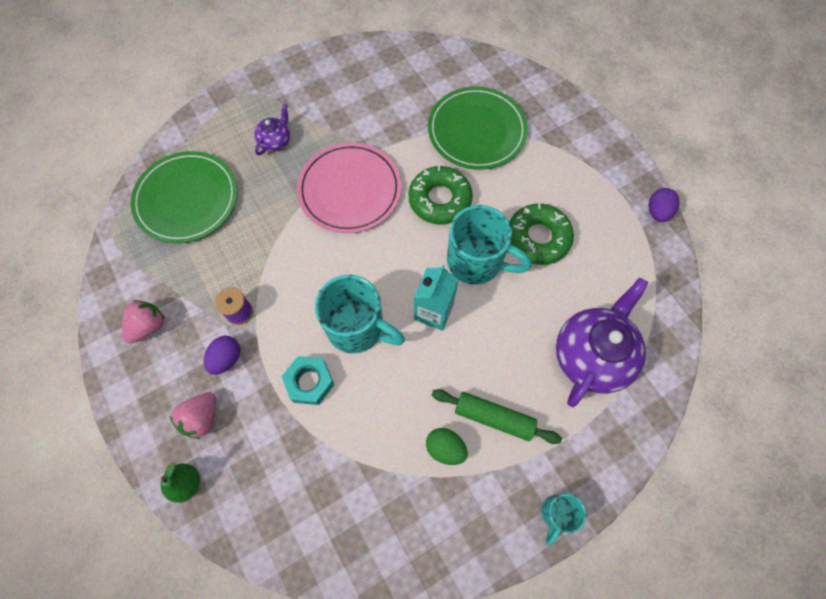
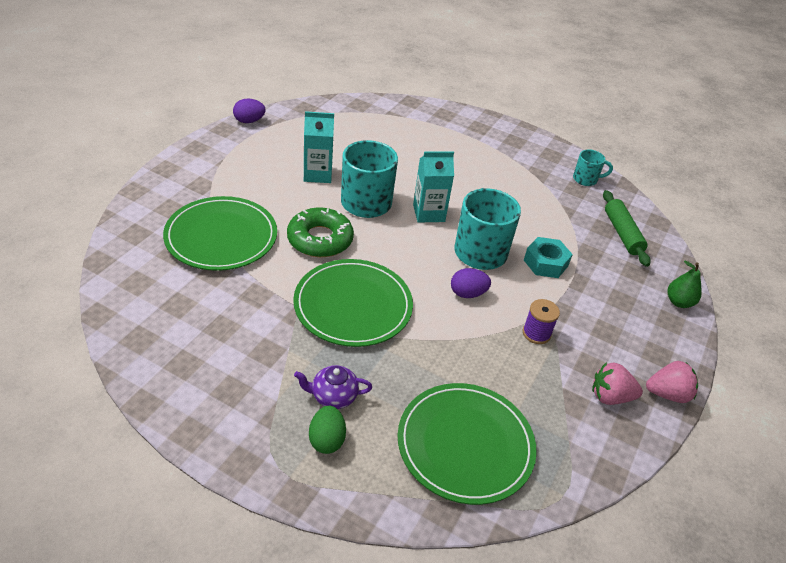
camera: 125 degrees left, 25 degrees down
pink strawberry [170,392,216,439] -> pink strawberry moved to [646,361,698,403]
purple egg [204,336,240,375] -> purple egg moved to [451,268,491,298]
pink plate [297,142,402,233] -> green plate [293,259,413,347]
green egg [426,428,468,465] -> green egg moved to [309,406,346,454]
green rolling pin [432,389,562,444] -> green rolling pin moved to [603,190,651,267]
green donut [509,204,574,265] -> turquoise carton [304,111,334,183]
turquoise mug [541,494,586,546] -> turquoise mug moved to [573,149,613,186]
purple teapot [556,278,648,407] -> none

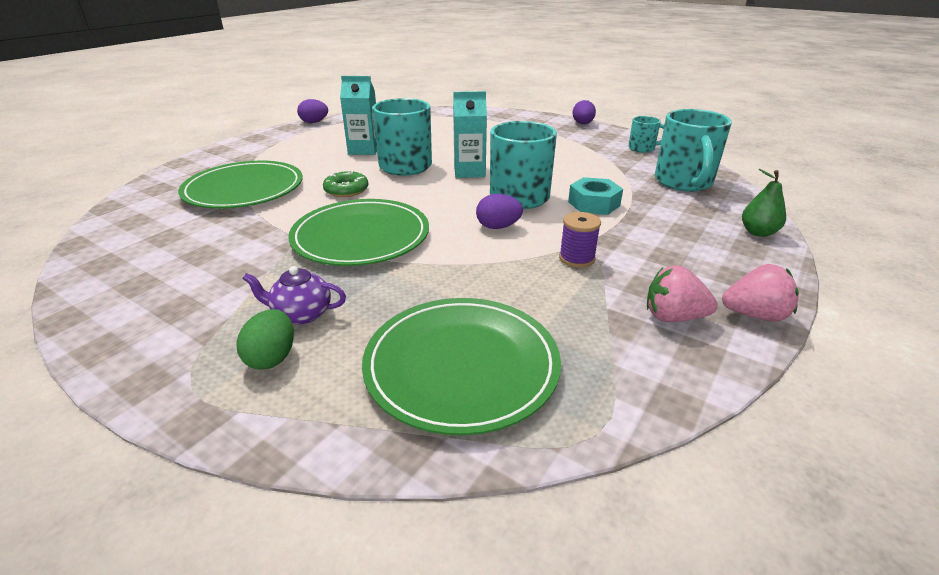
camera: 10 degrees right, 10 degrees down
green donut [287,208,354,257] -> green donut [323,171,369,197], size x0.63
green rolling pin [603,190,651,267] -> turquoise mug [655,109,732,192]
none -> purple egg [572,100,596,124]

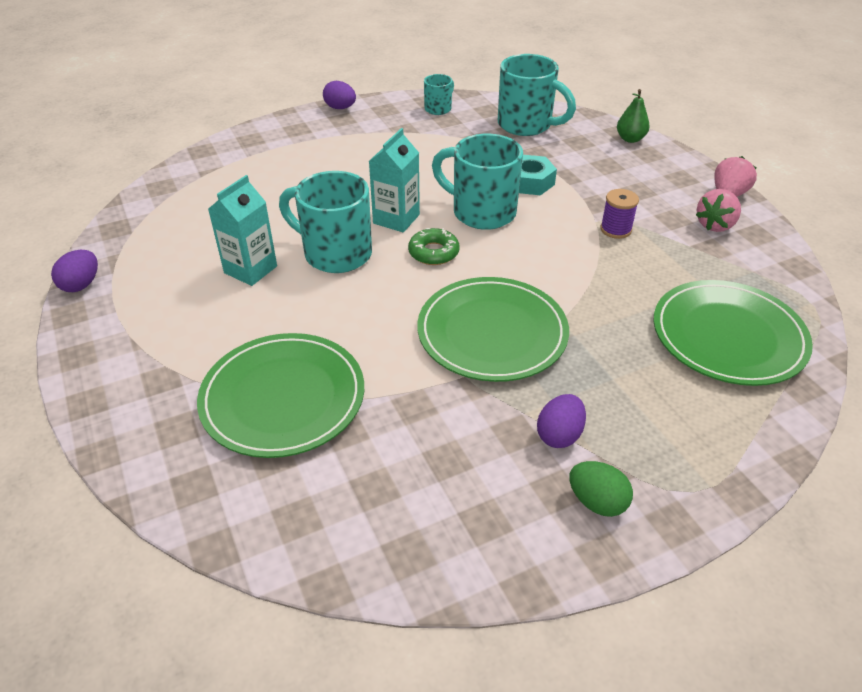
camera: 60 degrees left, 10 degrees up
green egg [236,309,294,370] -> green egg moved to [569,461,633,517]
purple teapot [242,266,346,325] -> none
green donut [323,171,369,197] -> green donut moved to [408,228,459,265]
purple egg [476,194,523,229] -> purple egg moved to [537,394,586,448]

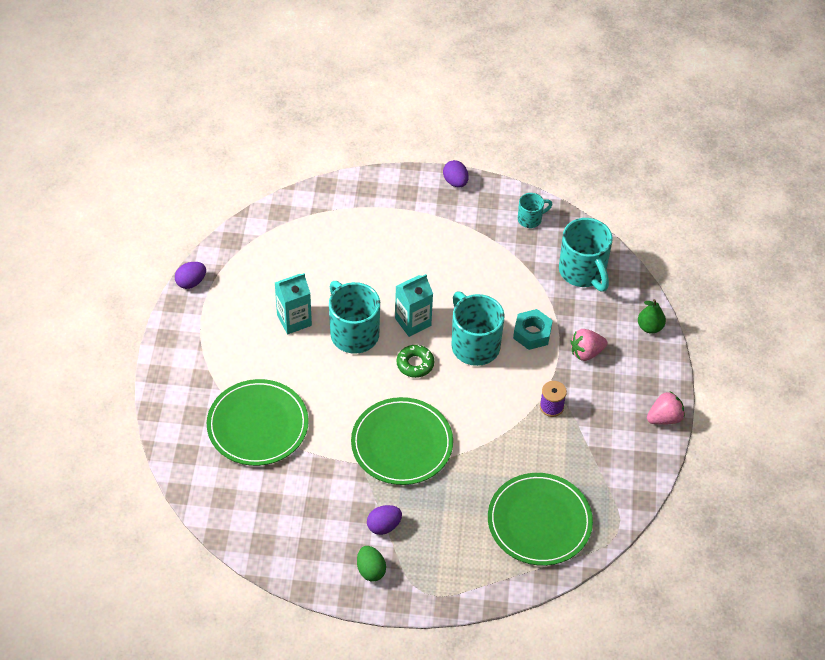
camera: 30 degrees right, 10 degrees up
pink strawberry [696,189,741,232] -> pink strawberry moved to [571,329,608,361]

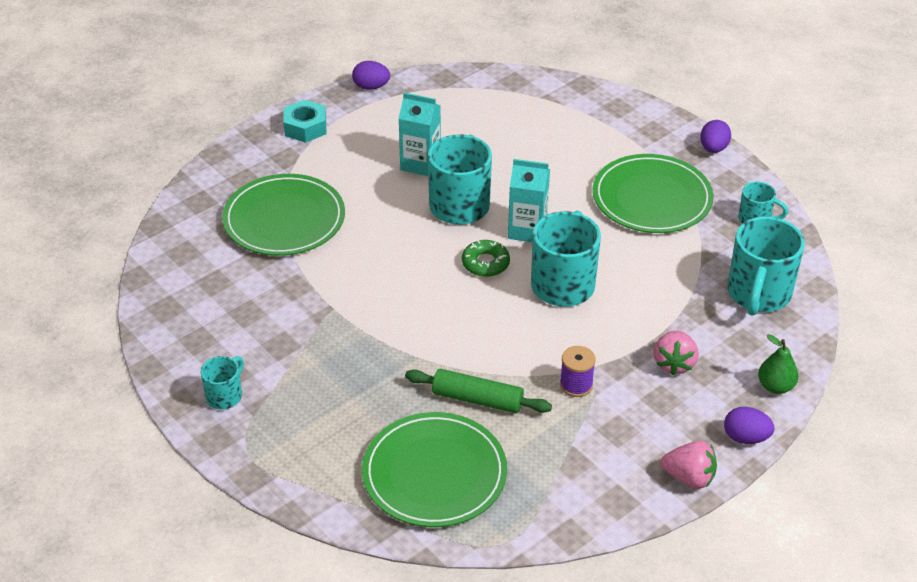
camera: 45 degrees right, 10 degrees down
green plate [351,397,453,485] -> green plate moved to [593,154,713,233]
green egg [357,546,386,581] -> turquoise mug [201,356,244,409]
purple egg [367,505,402,535] -> purple egg moved to [724,407,775,444]
turquoise nut [513,309,553,350] -> turquoise nut moved to [283,100,326,143]
pink strawberry [571,329,608,361] -> pink strawberry turned 105 degrees counterclockwise [654,331,698,375]
none -> green rolling pin [405,369,552,413]

